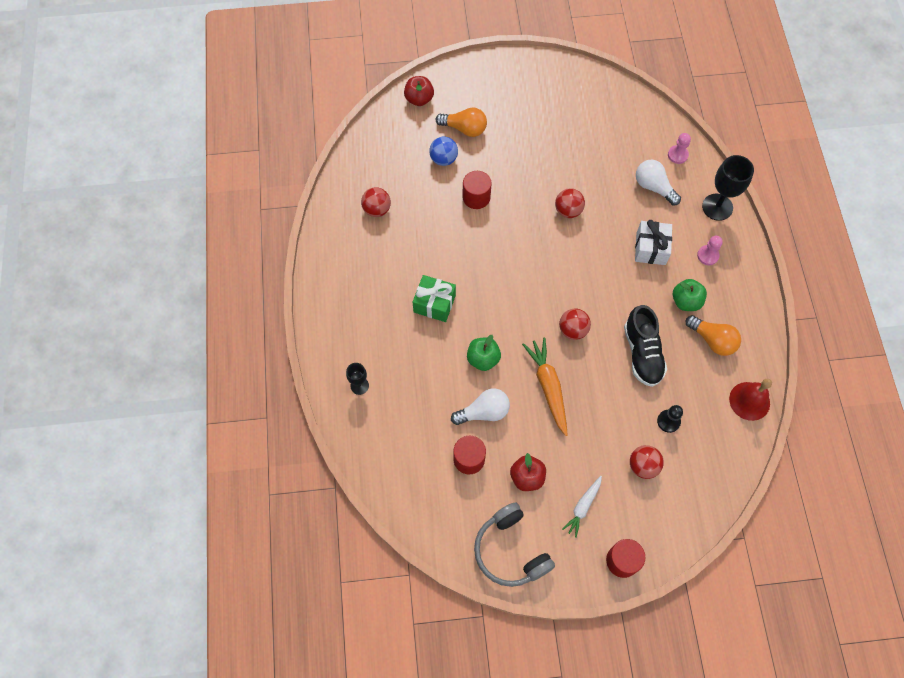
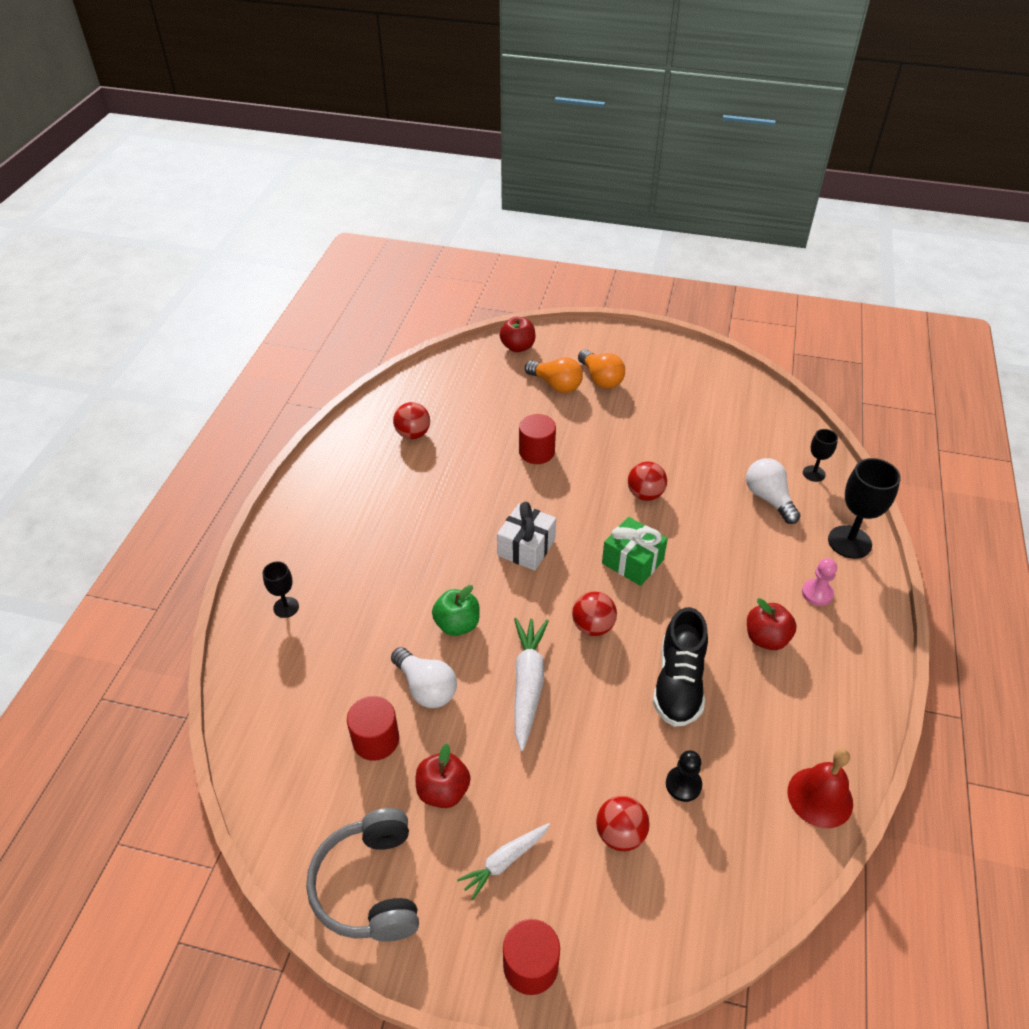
camera: 20 degrees right, 20 degrees down
green gift [413,275,456,322] -> green gift moved to [602,517,668,586]
blue ball [429,137,458,166] -> none
white light bulb [451,388,510,425] -> white light bulb turned 45 degrees clockwise [391,647,457,708]
orange carrot [522,337,568,436] -> white carrot [514,618,549,751]
white gift [635,220,672,265] -> white gift moved to [497,502,556,571]
pink pawn [668,133,691,164] -> black goblet [803,429,838,482]
green apple [673,279,707,311] -> red apple [747,598,797,650]
orange light bulb [685,315,741,356] -> orange light bulb moved to [578,350,625,389]

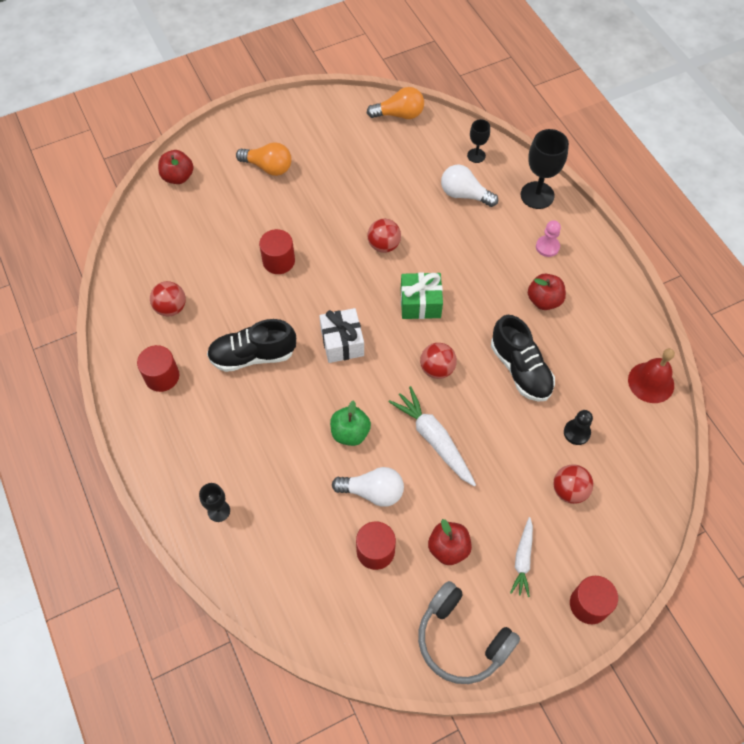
camera: 40 degrees left, 15 degrees up
orange light bulb [525,357,583,393] -> orange light bulb moved to [367,87,424,119]
none -> red cylinder [137,345,179,392]
none -> black shoe [207,319,296,372]

